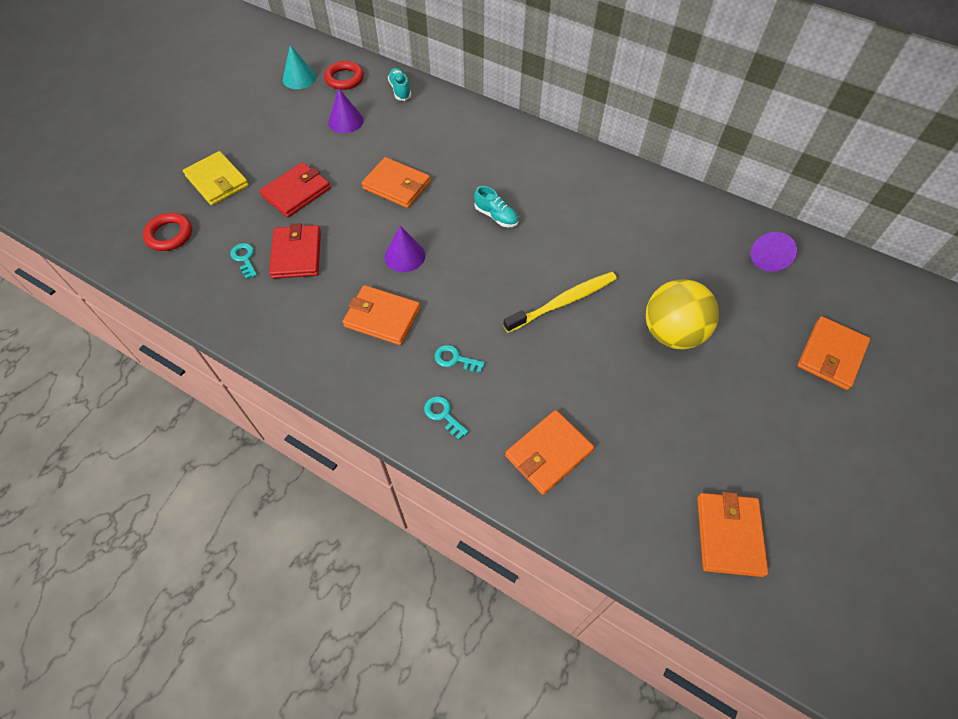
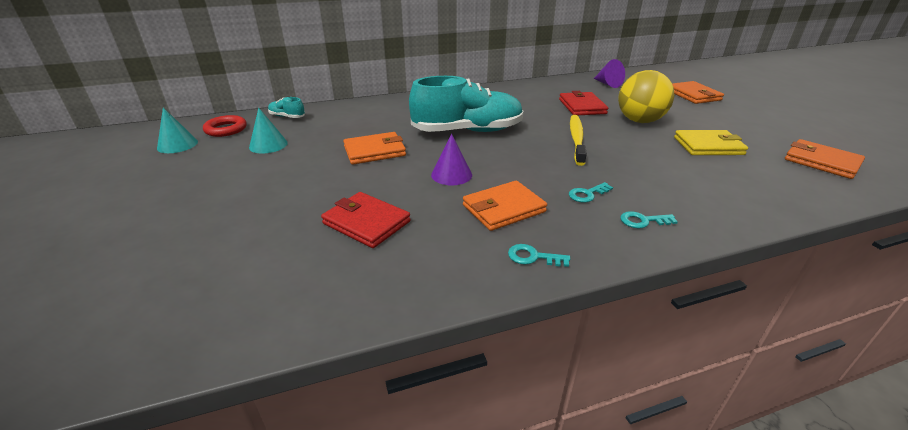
camera: 50 degrees left, 25 degrees down
red ring [143,213,192,251] -> none
yellow wallet [183,151,249,205] -> yellow wallet moved to [674,130,748,155]
turquoise key [231,243,257,279] -> turquoise key moved to [508,244,570,267]
red wallet [259,162,331,217] -> red wallet moved to [559,91,608,115]
purple cone [328,88,364,133] -> turquoise cone [249,107,288,153]
turquoise shoe [474,186,518,227] -> turquoise shoe [409,76,524,132], size x2.45
orange wallet [505,410,594,495] -> none

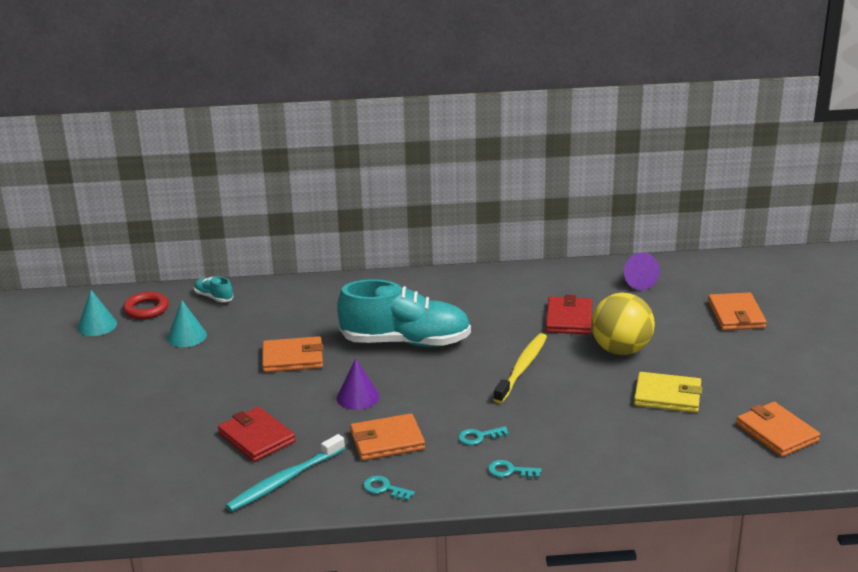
camera: 15 degrees right, 5 degrees down
none -> turquoise toothbrush [225,434,345,512]

